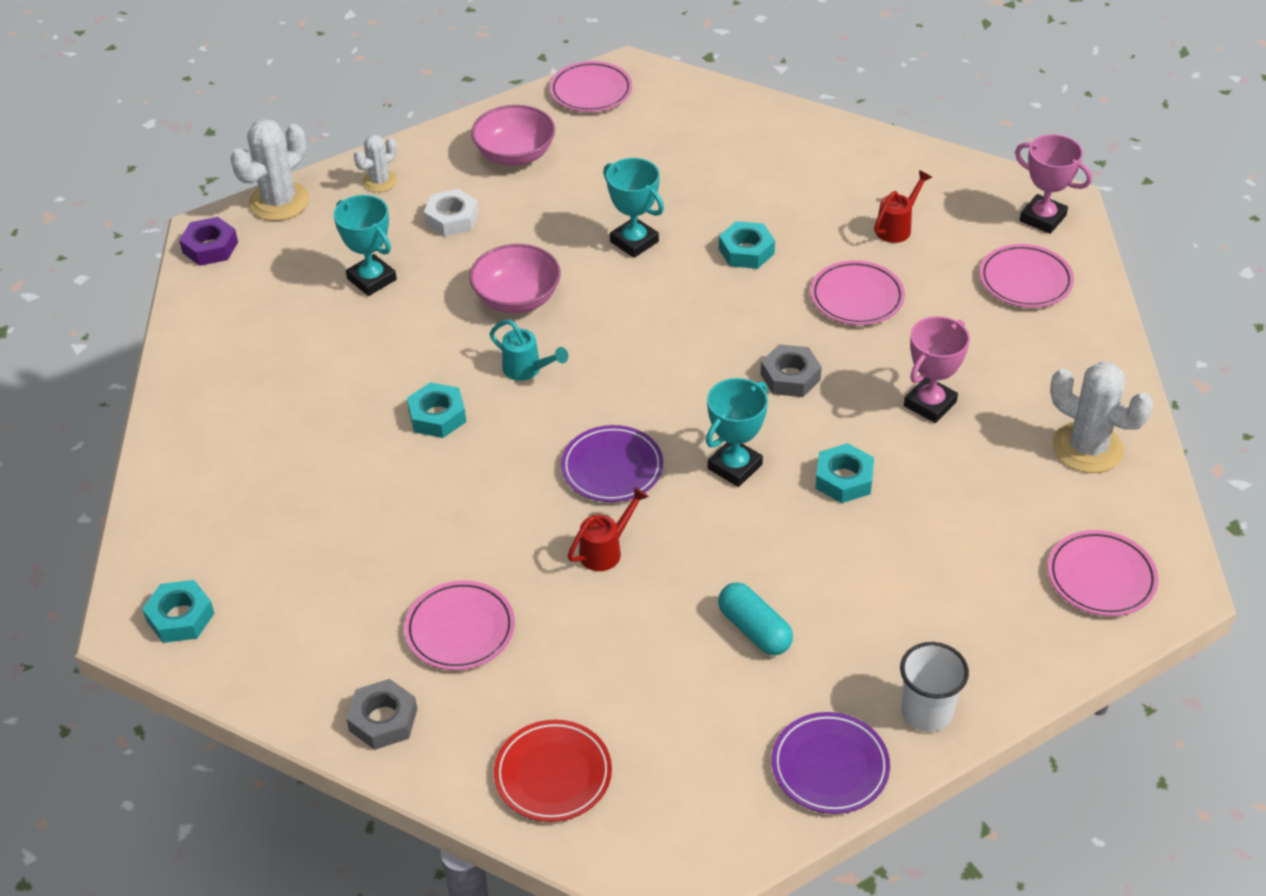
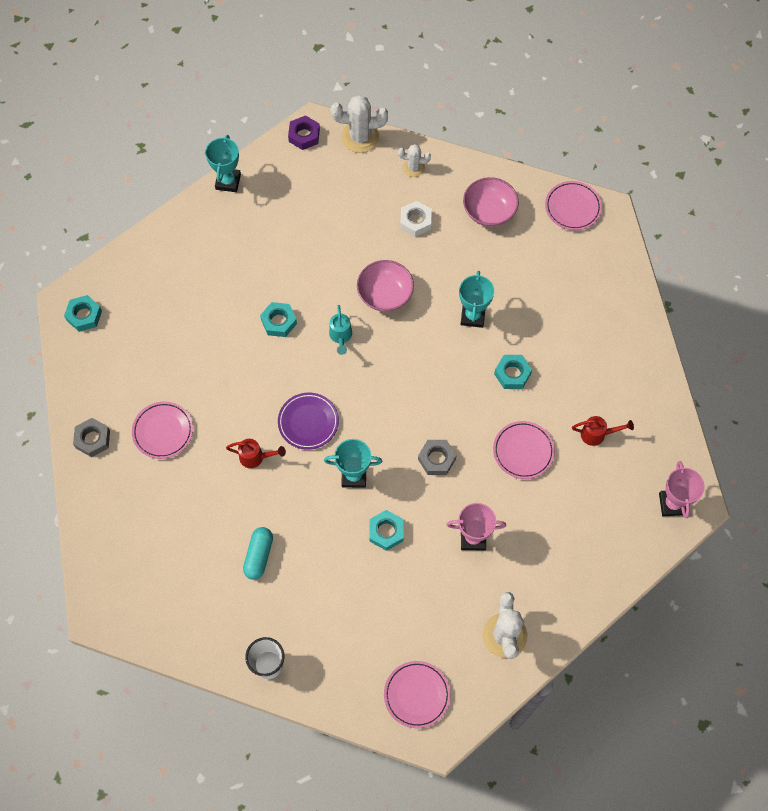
camera: 50 degrees right, 20 degrees up
turquoise trophy [334,195,397,296] -> turquoise trophy moved to [205,135,241,192]
red plate [494,720,612,822] -> none
purple plate [772,712,890,814] -> none
pink plate [979,244,1074,308] -> none

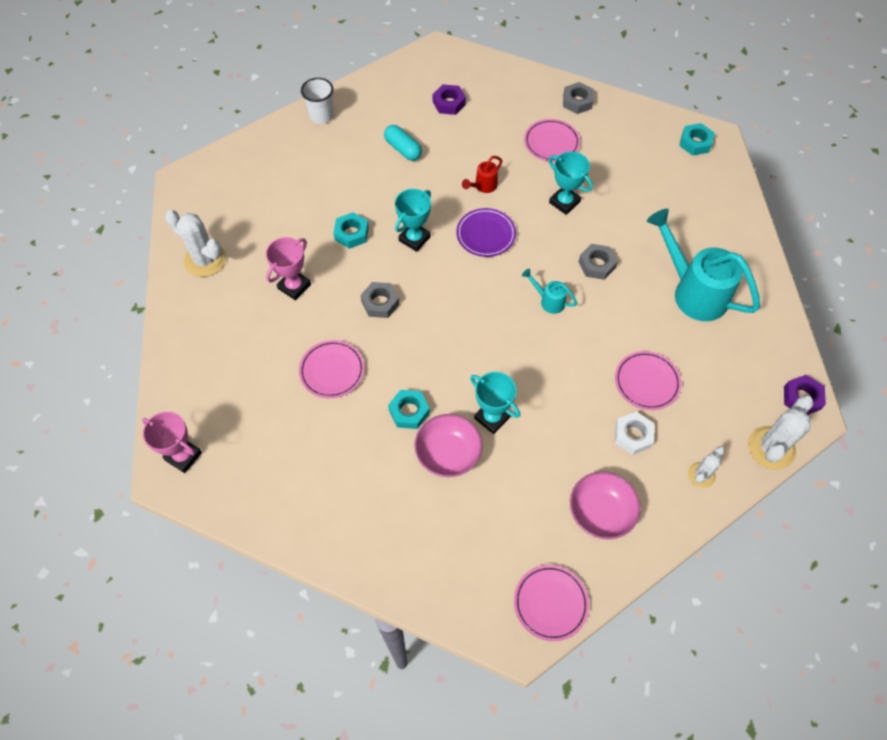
camera: 125 degrees right, 5 degrees down
turquoise trophy [205,135,241,192] -> turquoise trophy moved to [549,152,593,215]
turquoise nut [260,302,297,337] -> grey nut [579,244,618,280]
pink bowl [357,260,414,312] -> pink bowl moved to [414,414,482,477]
pink plate [384,661,450,729] -> pink plate moved to [615,351,681,410]
red watering can [572,416,634,446] -> none
none -> purple nut [433,84,466,115]
none -> turquoise watering can [647,209,760,321]

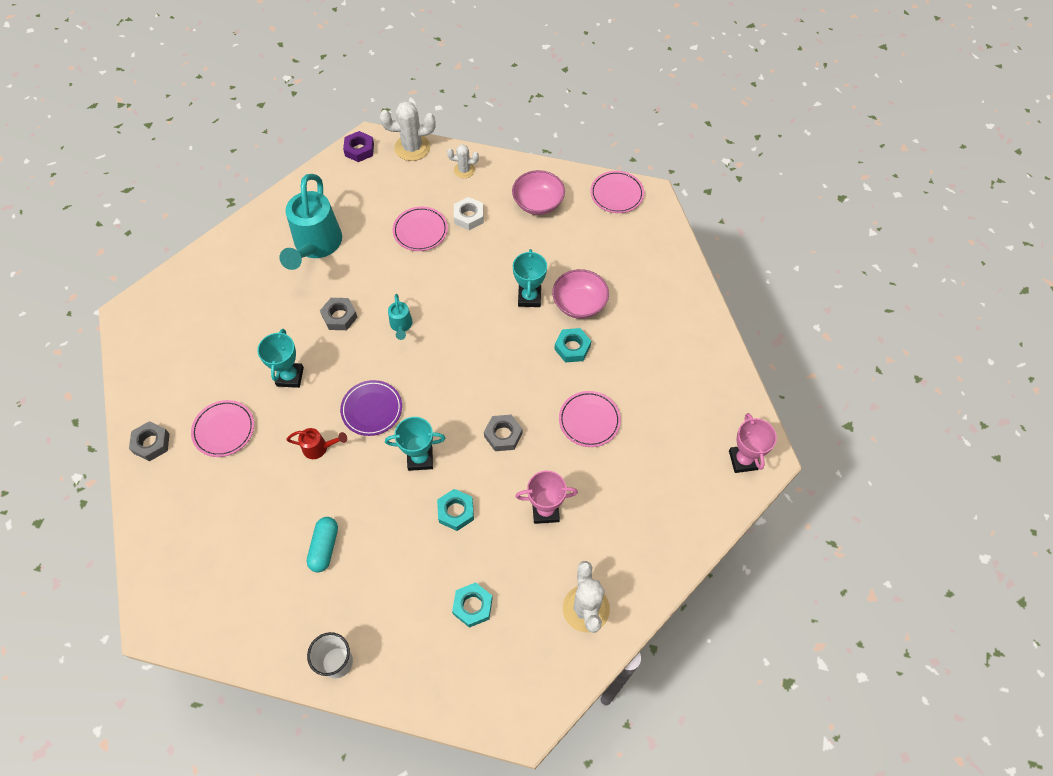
camera: 130 degrees left, 0 degrees up
purple nut [433,84,466,115] -> none
turquoise nut [679,123,715,156] -> turquoise nut moved to [452,582,493,628]

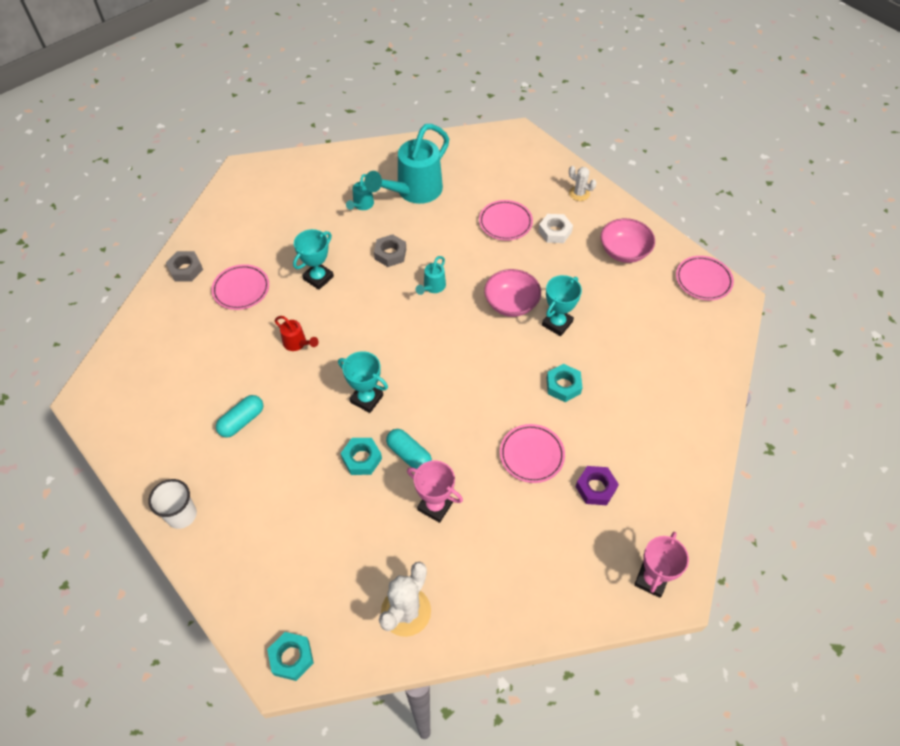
camera: 35 degrees right, 5 degrees down
purple plate [340,380,402,436] -> none
purple nut [343,131,374,162] -> purple nut moved to [575,466,619,505]
white cactus [380,101,436,161] -> none
turquoise nut [452,582,493,628] -> turquoise nut moved to [267,632,314,681]
grey nut [484,415,522,451] -> none
pink bowl [552,269,609,319] -> pink bowl moved to [484,269,541,317]
none -> turquoise watering can [346,174,374,210]
none -> turquoise capsule [386,429,432,469]

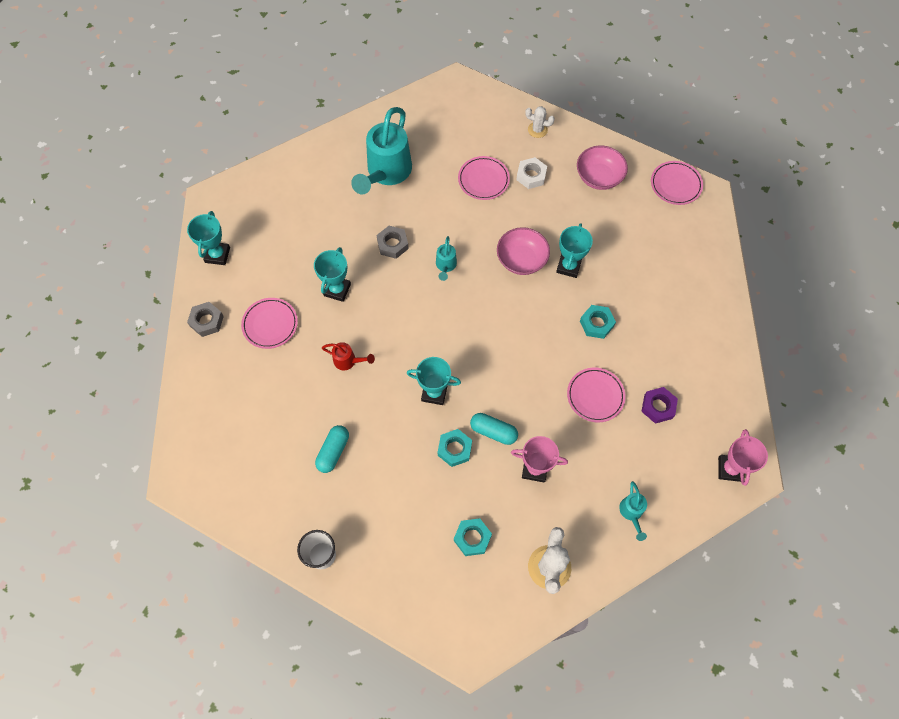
camera: 20 degrees left, 10 degrees up
turquoise nut [267,632,314,681] -> turquoise nut moved to [454,518,492,556]
turquoise watering can [346,174,374,210] -> turquoise watering can moved to [619,481,647,541]
none -> turquoise trophy [187,211,230,265]

